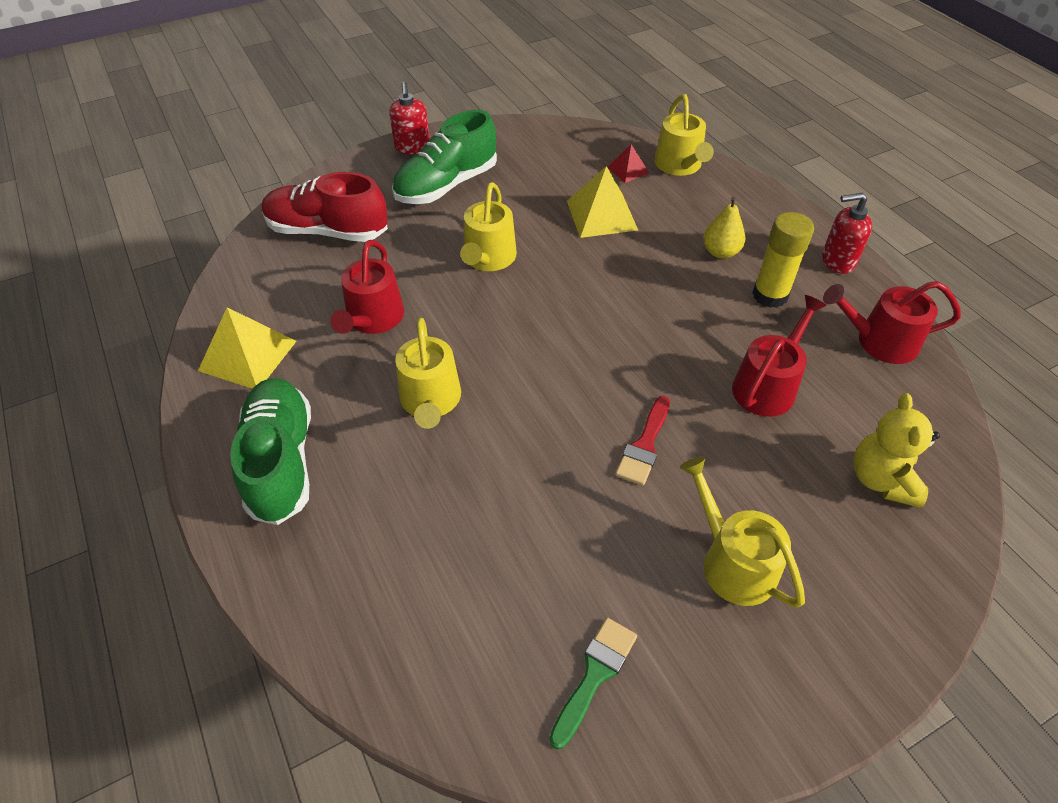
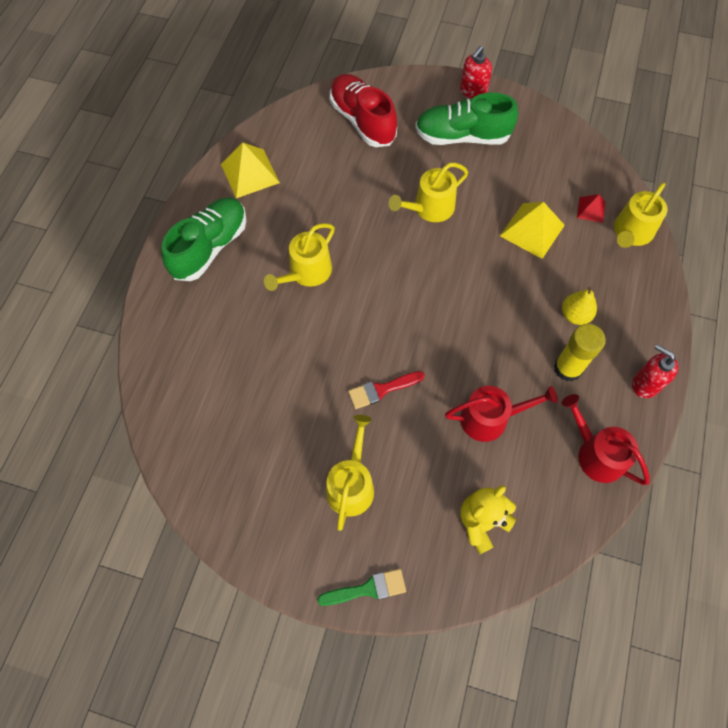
camera: 45 degrees right, 15 degrees up
red watering can [330,240,404,334] -> none
green brush [549,618,637,749] -> green brush moved to [317,569,406,606]

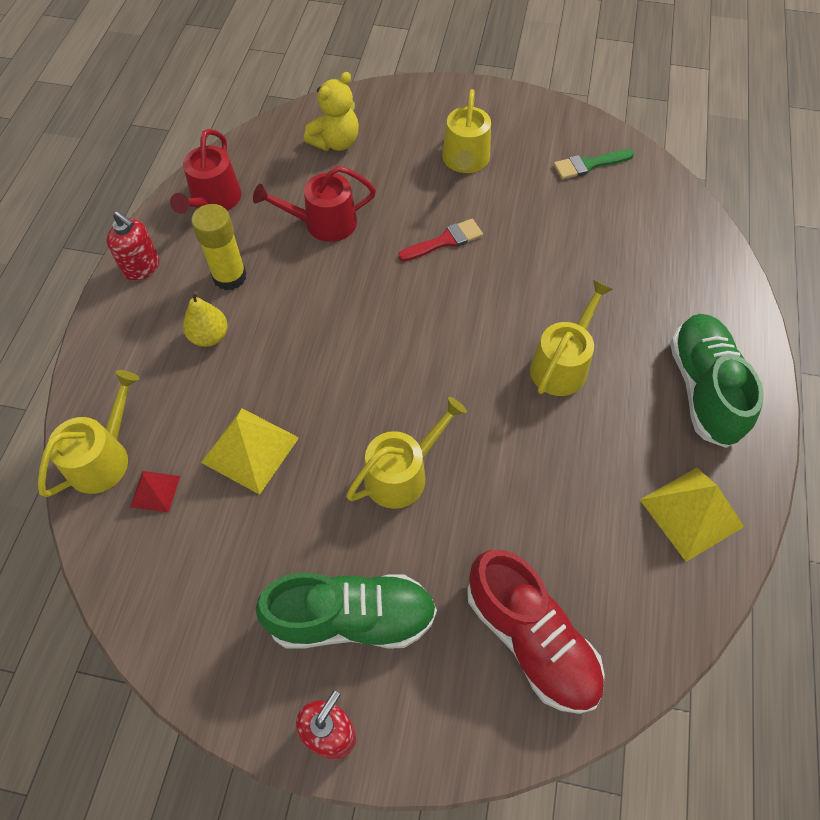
camera: 175 degrees right, 5 degrees down
green shoe [162,197,247,281] -> green shoe turned 150 degrees clockwise [670,314,764,448]
green brush [317,569,406,606] -> green brush moved to [553,149,634,179]
red watering can [562,394,650,485] -> red watering can turned 60 degrees clockwise [170,129,241,214]

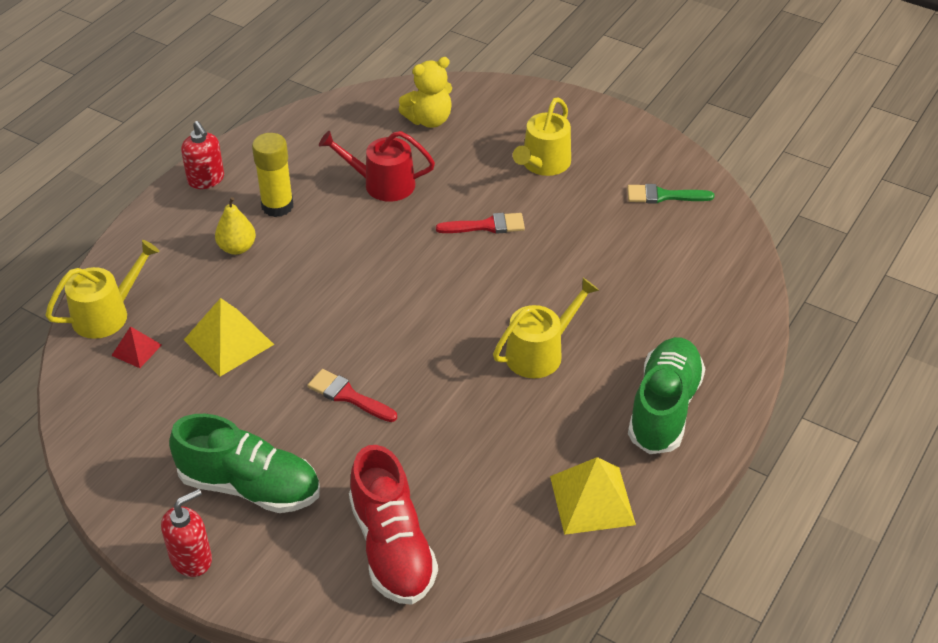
camera: 20 degrees right, 15 degrees down
red watering can [170,129,241,214] -> none
yellow watering can [346,397,467,509] -> red brush [308,369,397,422]

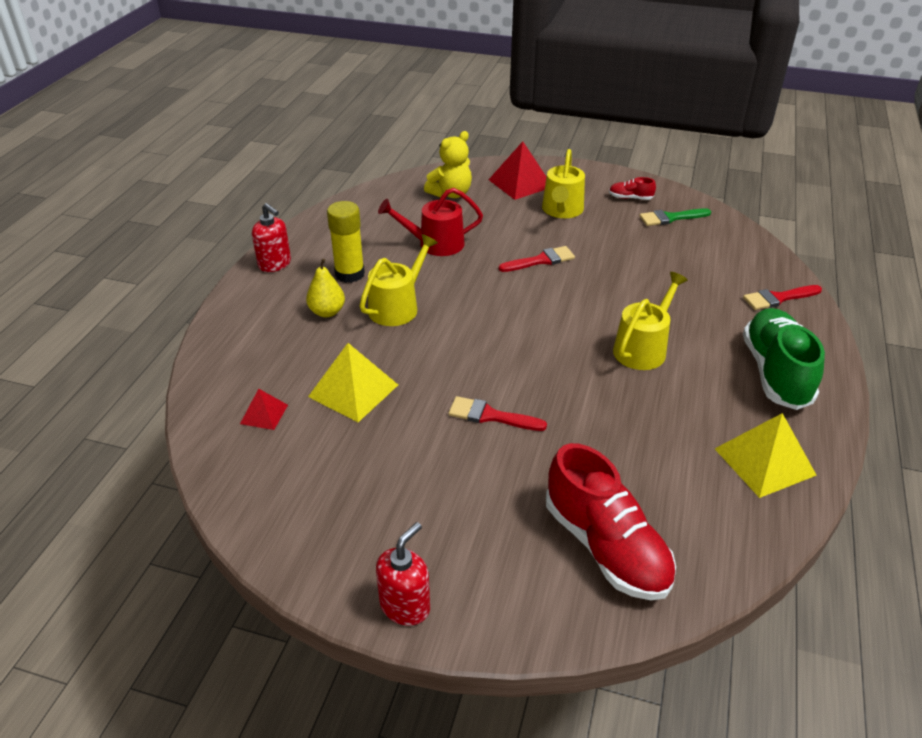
camera: 15 degrees left, 5 degrees down
yellow watering can [45,240,160,339] -> yellow watering can moved to [359,234,438,326]
green shoe [169,414,320,513] -> none
none -> red pyramid [489,141,546,200]
none -> red shoe [609,177,656,200]
none -> red brush [743,285,822,310]

